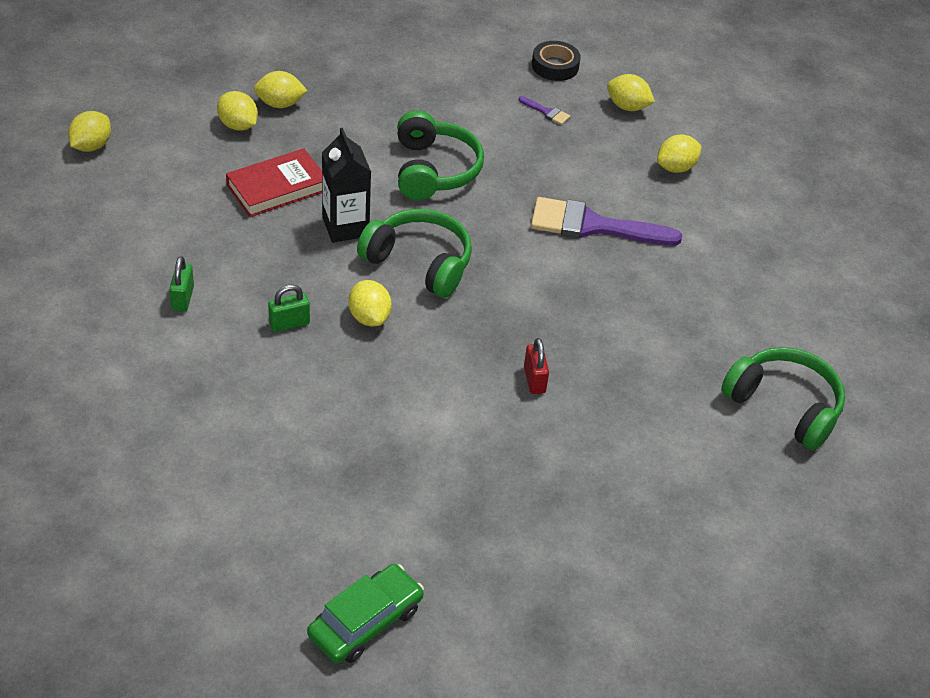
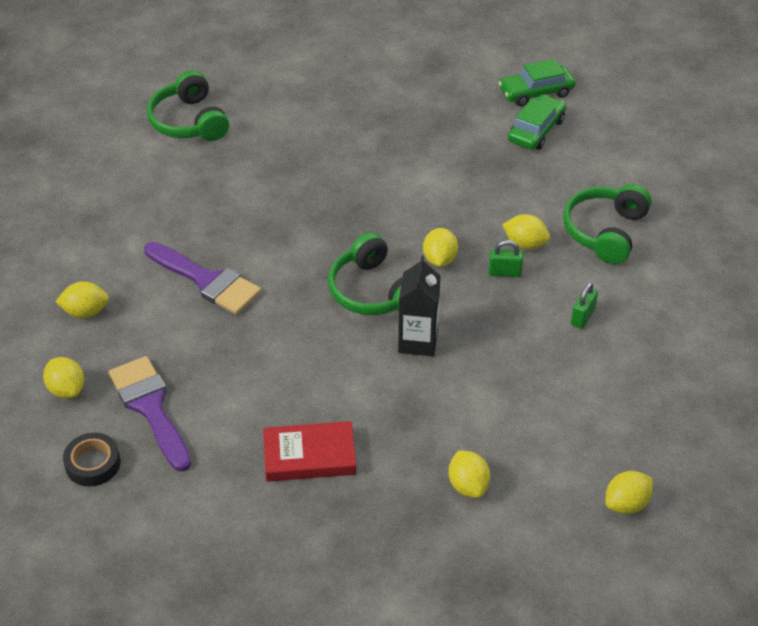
camera: 150 degrees left, 0 degrees up
red book [226,148,322,217] -> red book moved to [263,421,356,481]
yellow lemon [254,71,308,108] -> yellow lemon moved to [502,214,550,250]
green headphones [397,110,484,200] -> green headphones moved to [563,184,652,264]
purple brush [518,96,570,125] -> purple brush [109,356,191,472], size x2.45
red padlock [524,338,549,394] -> none
none -> green car [508,95,566,150]

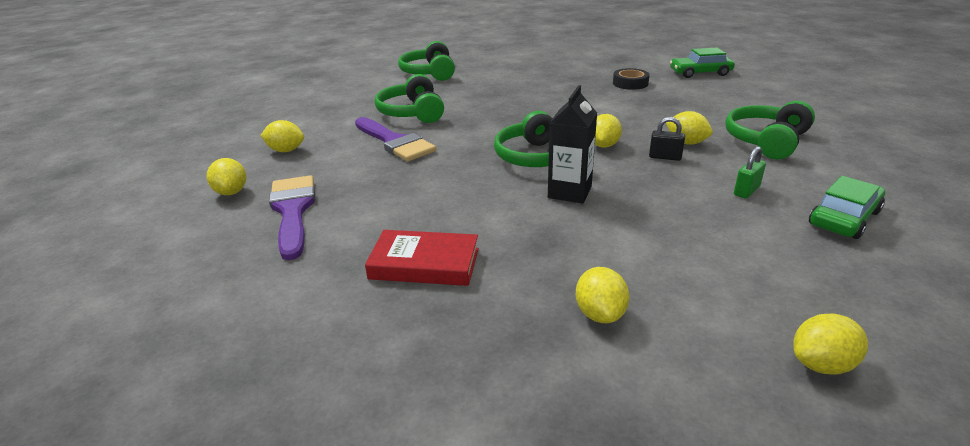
camera: 15 degrees right, 15 degrees down
black tape [63,433,121,487] -> black tape moved to [613,68,650,90]
green padlock [489,240,523,277] -> black padlock [649,117,685,161]
green car [508,95,566,150] -> green car moved to [809,176,885,239]
none -> green headphones [375,74,444,123]

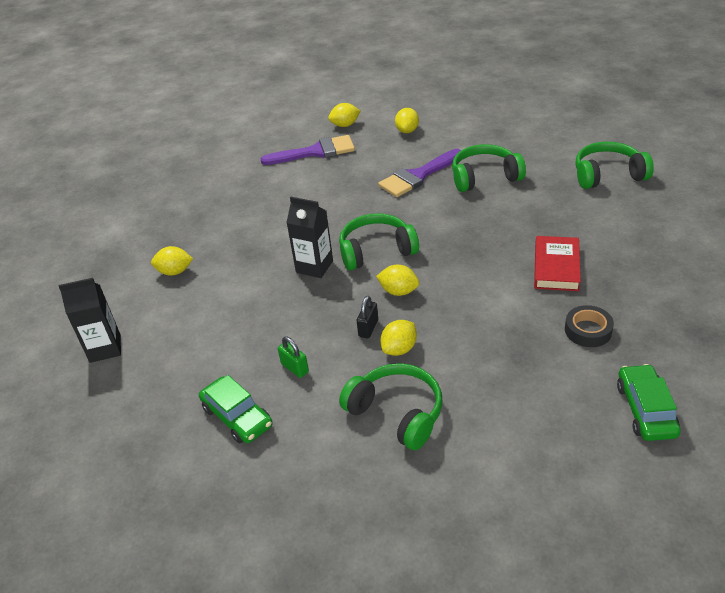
camera: 95 degrees right, 10 degrees up
red book [365,230,479,286] -> red book moved to [534,236,581,291]
yellow lemon [793,314,868,375] -> black carton [58,278,121,363]

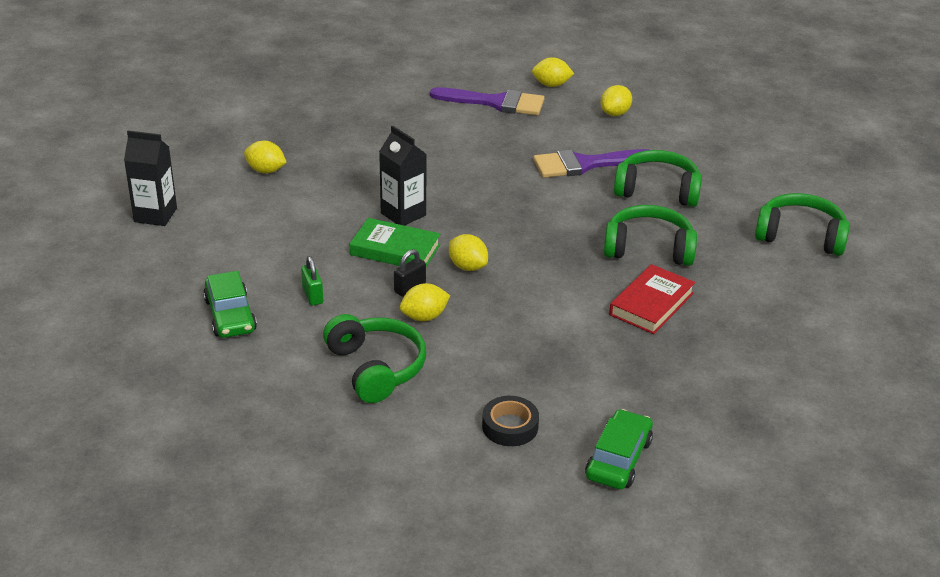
camera: 20 degrees right, 5 degrees down
green headphones [339,214,419,270] -> green headphones moved to [604,205,697,266]
black tape [565,305,614,347] -> black tape moved to [482,396,539,446]
none -> green book [350,218,440,267]

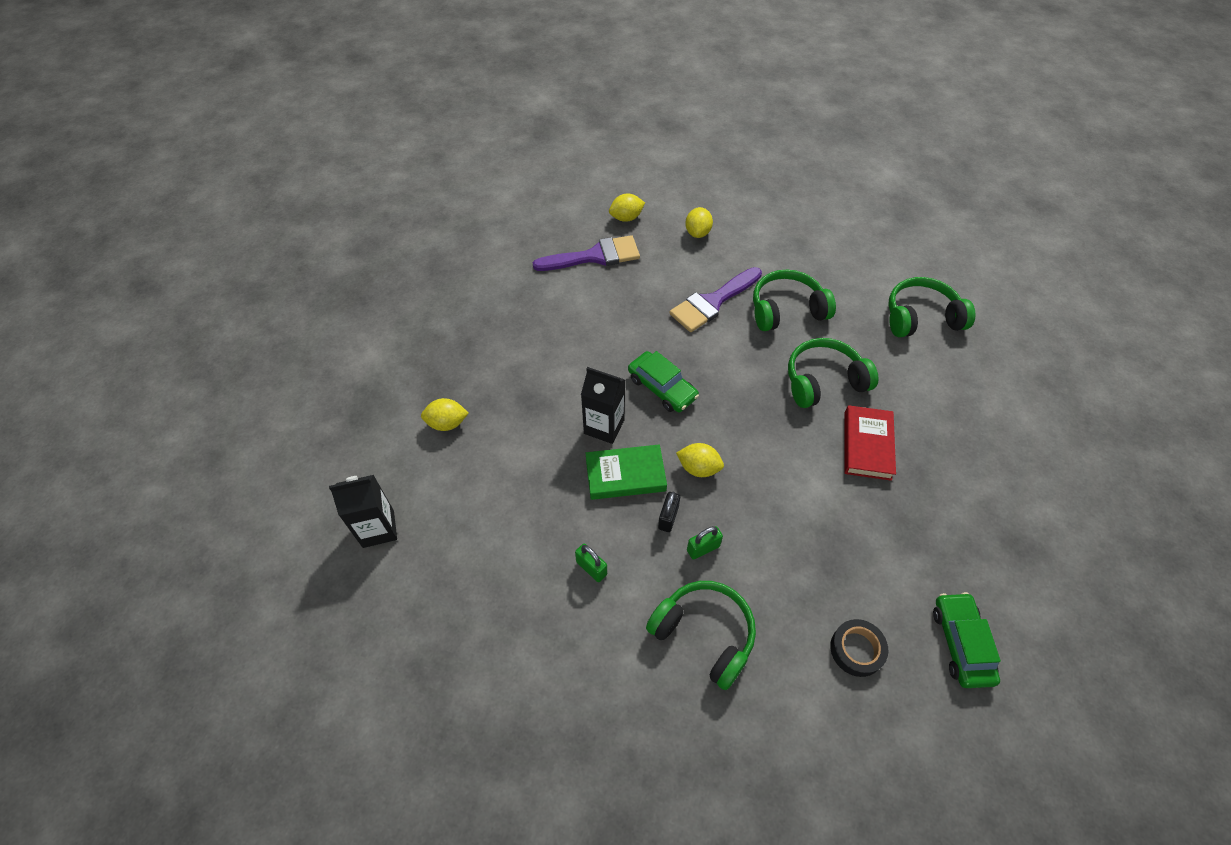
camera: 25 degrees left, 20 degrees up
green car [203,271,257,338] -> green car moved to [628,351,699,412]
yellow lemon [400,283,450,321] -> green padlock [687,526,723,560]

